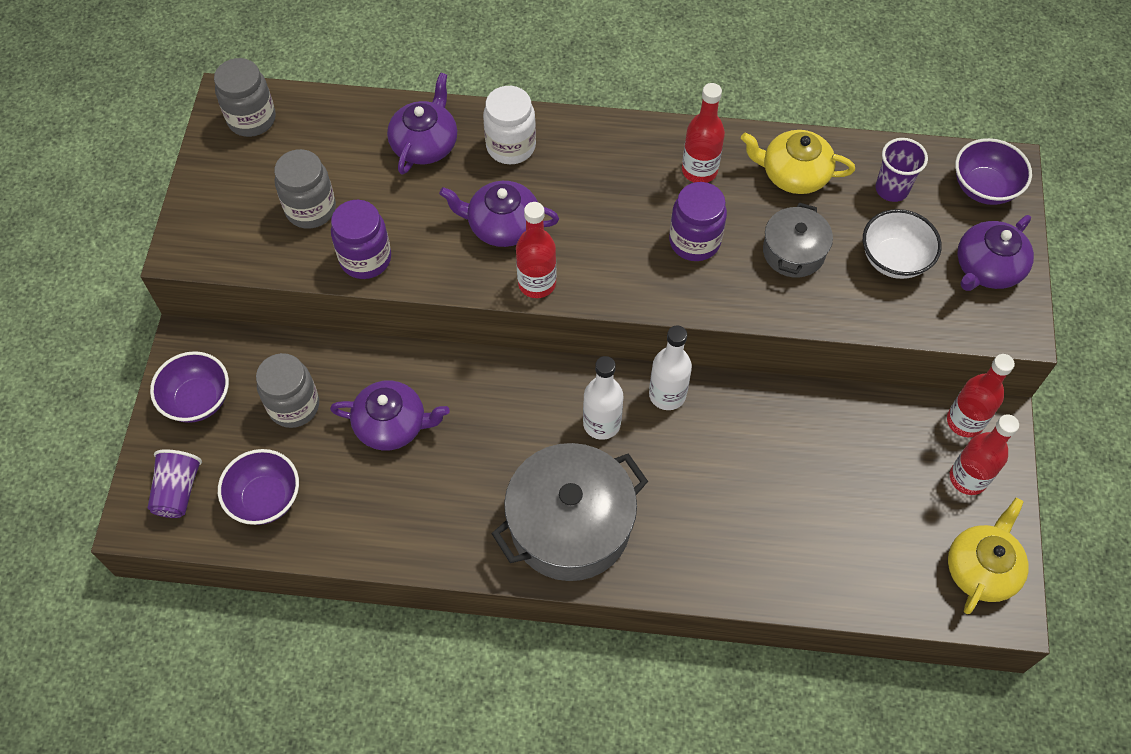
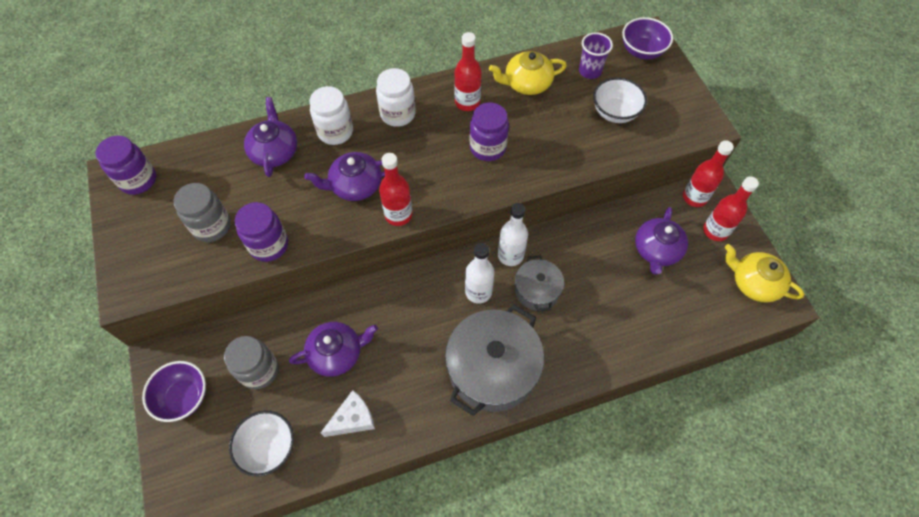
camera: 25 degrees left, 0 degrees up
purple cup [148,449,202,518] -> none
grey jar [214,58,276,137] -> purple jar [96,136,156,195]
purple bowl [218,449,299,525] -> white bowl [229,411,294,477]
grey pot [763,203,833,278] -> grey pot moved to [515,255,564,312]
yellow teapot [948,498,1029,614] -> yellow teapot turned 60 degrees counterclockwise [725,244,804,302]
purple teapot [957,215,1034,291] -> purple teapot moved to [635,207,688,275]
none -> white cheese [321,390,375,437]
none -> white jar [376,68,416,127]

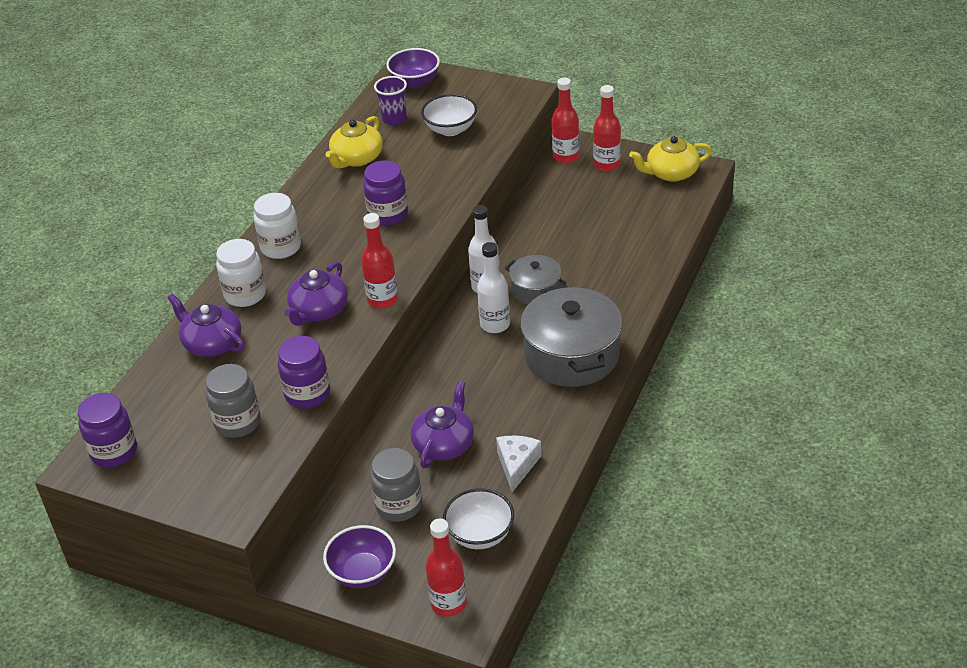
camera: 45 degrees left, 20 degrees down
red bottle [454,32,482,111] -> red bottle moved to [426,519,467,617]
purple teapot [635,207,688,275] -> none

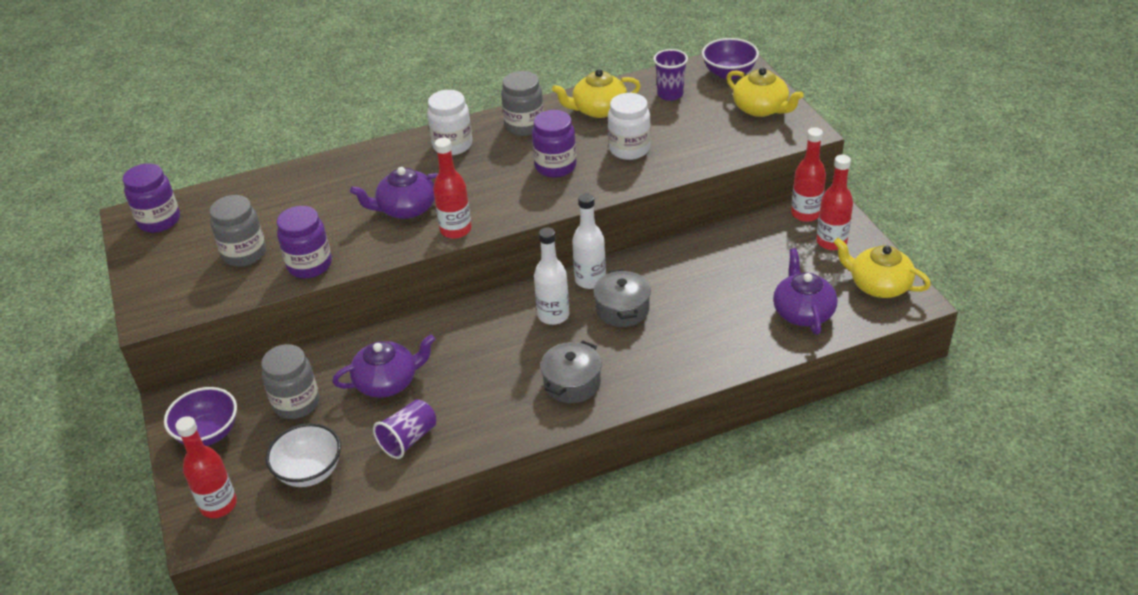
camera: 45 degrees right, 0 degrees up
purple teapot [167,294,245,357] -> purple teapot moved to [773,248,837,335]
white jar [216,239,266,307] -> white jar moved to [608,93,651,160]
white bowl [421,94,477,136] -> none
white cheese [496,435,542,492] -> purple cup [373,399,436,459]
grey pot [520,284,623,387] -> grey pot [540,340,602,403], size x0.55
none -> grey jar [501,71,544,136]
none -> yellow teapot [726,67,804,117]

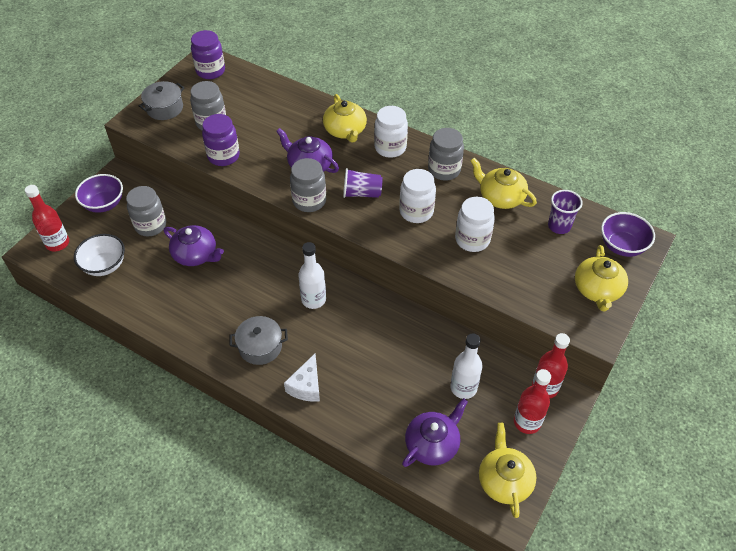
camera: 50 degrees right, 10 degrees up
purple cup [373,399,436,459] -> purple cup moved to [343,168,383,198]
red bottle [433,138,472,239] -> grey jar [290,158,326,212]
purple jar [532,110,576,178] -> white jar [399,169,436,223]
white bottle [572,193,606,289] -> white bottle moved to [450,333,483,399]
grey pot [593,269,651,327] -> grey pot moved to [139,81,184,120]
none -> white cheese [284,354,320,402]
none -> yellow teapot [323,94,367,143]

